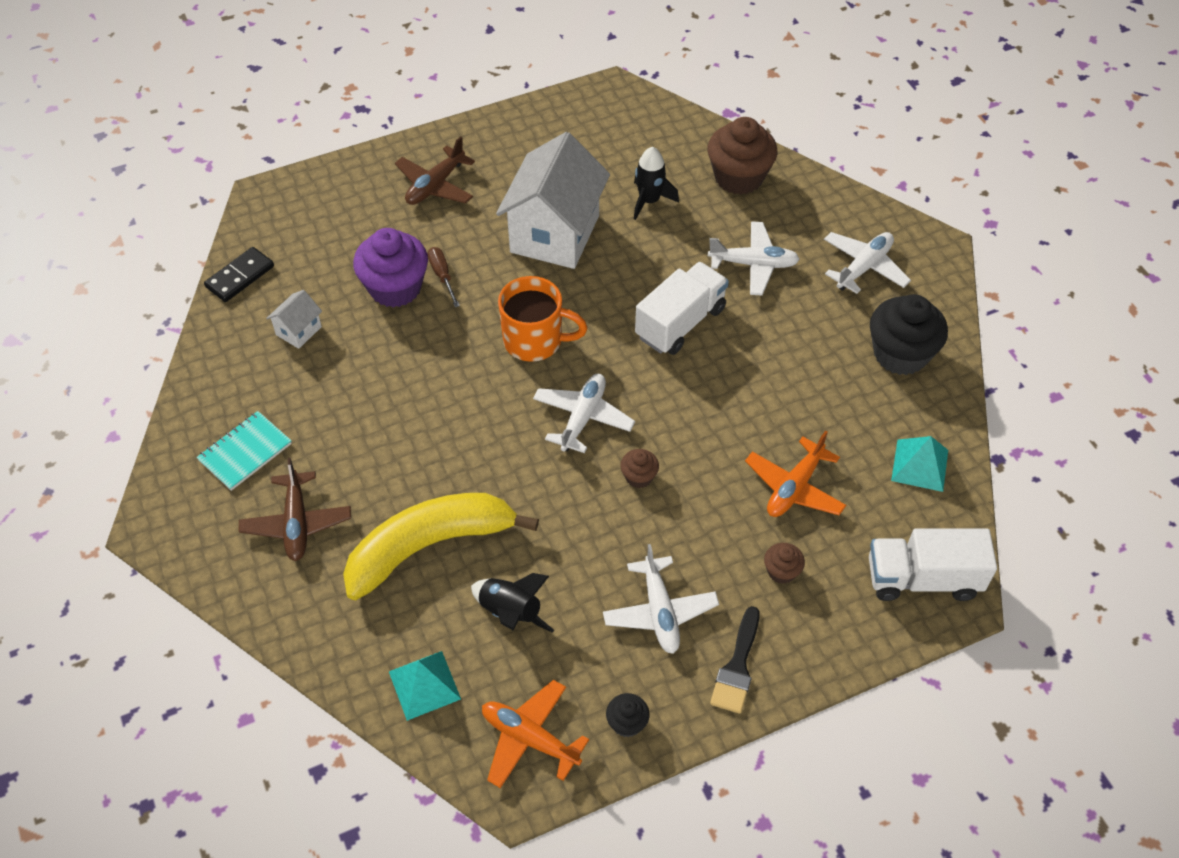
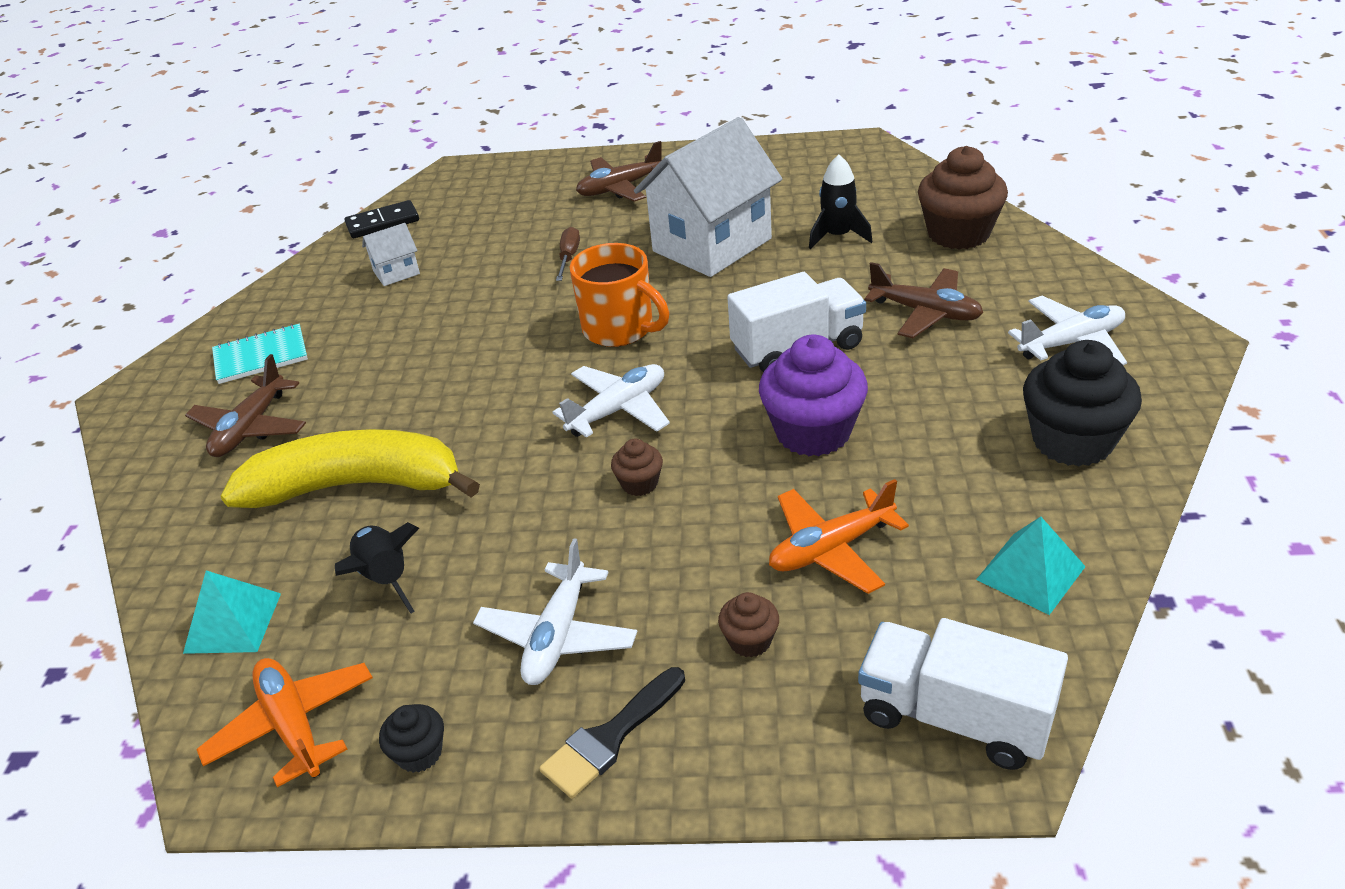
camera: 30 degrees right, 15 degrees down
purple cupcake [353,228,428,307] -> purple cupcake moved to [759,335,868,456]
white plane [708,221,800,296] -> brown plane [864,262,983,338]

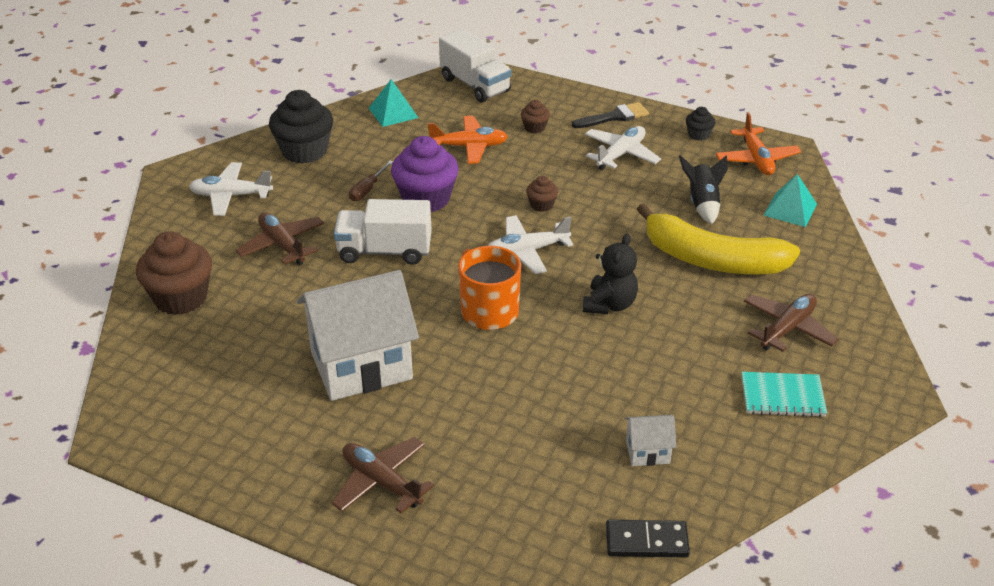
camera: 160 degrees left, 0 degrees up
brown screwdriver [556,227,580,281] -> brown screwdriver moved to [349,161,393,201]
brown plane [576,141,662,202] -> brown plane turned 135 degrees counterclockwise [332,437,434,513]
black rocket [809,155,872,249] -> none
none -> black teddy bear [583,234,638,314]

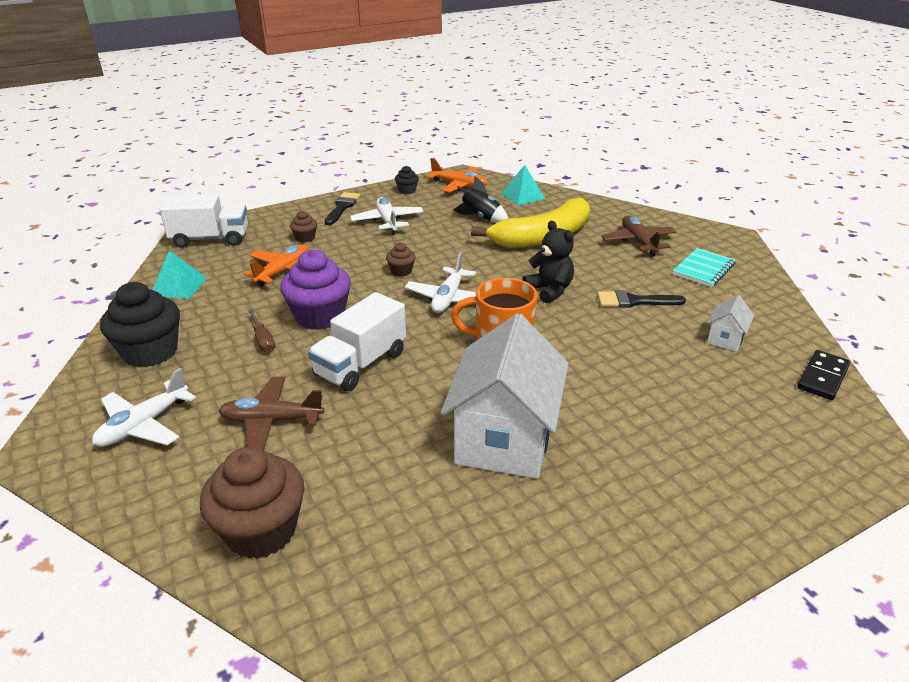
camera: 55 degrees left, 5 degrees down
brown plane [332,437,434,513] -> none
none -> black brush [597,290,686,308]

